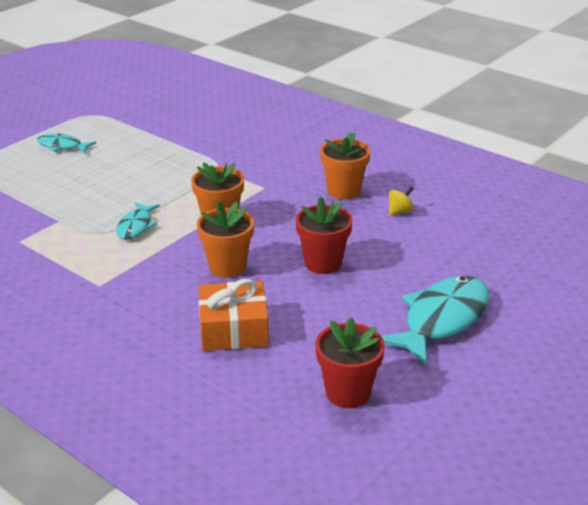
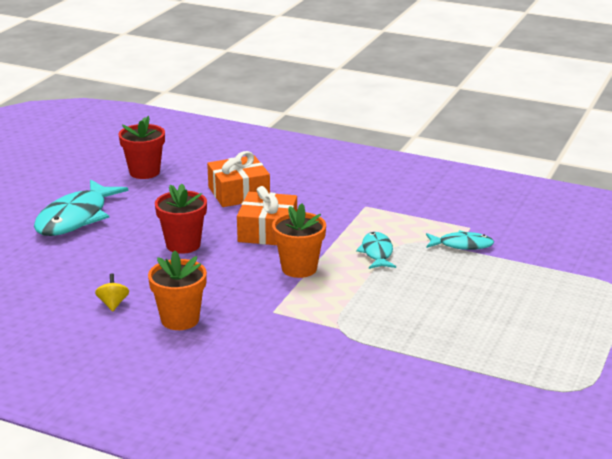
camera: 165 degrees right, 5 degrees down
turquoise fish [37,133,96,154] -> turquoise fish moved to [426,230,494,250]
orange flower pot [197,201,254,278] -> orange gift [237,186,297,245]
yellow spinning top [389,186,414,215] -> yellow spinning top turned 135 degrees clockwise [95,274,129,312]

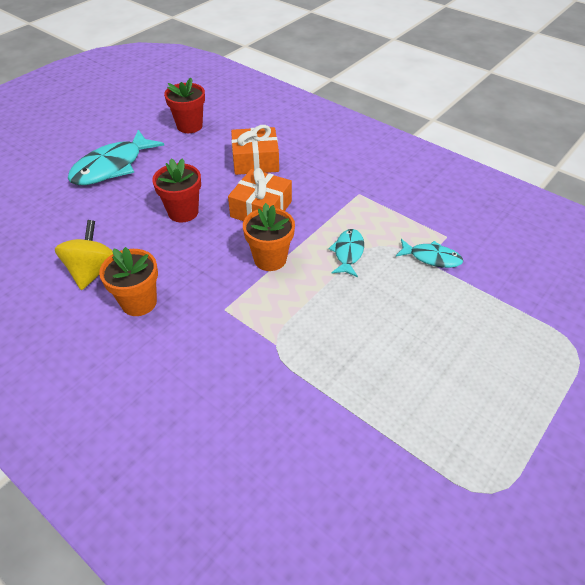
camera: 15 degrees right, 20 degrees up
yellow spinning top [95,274,129,312] -> yellow spinning top [55,220,113,290], size x1.92

